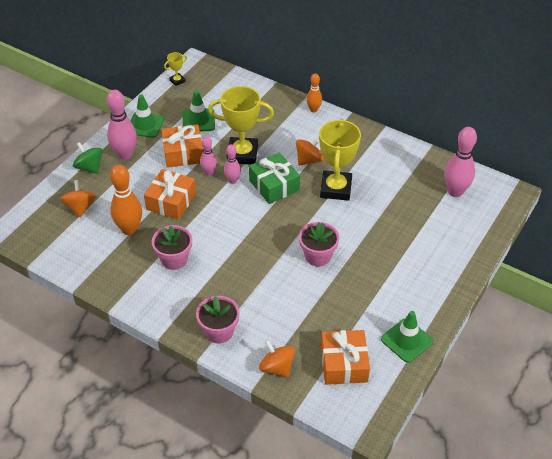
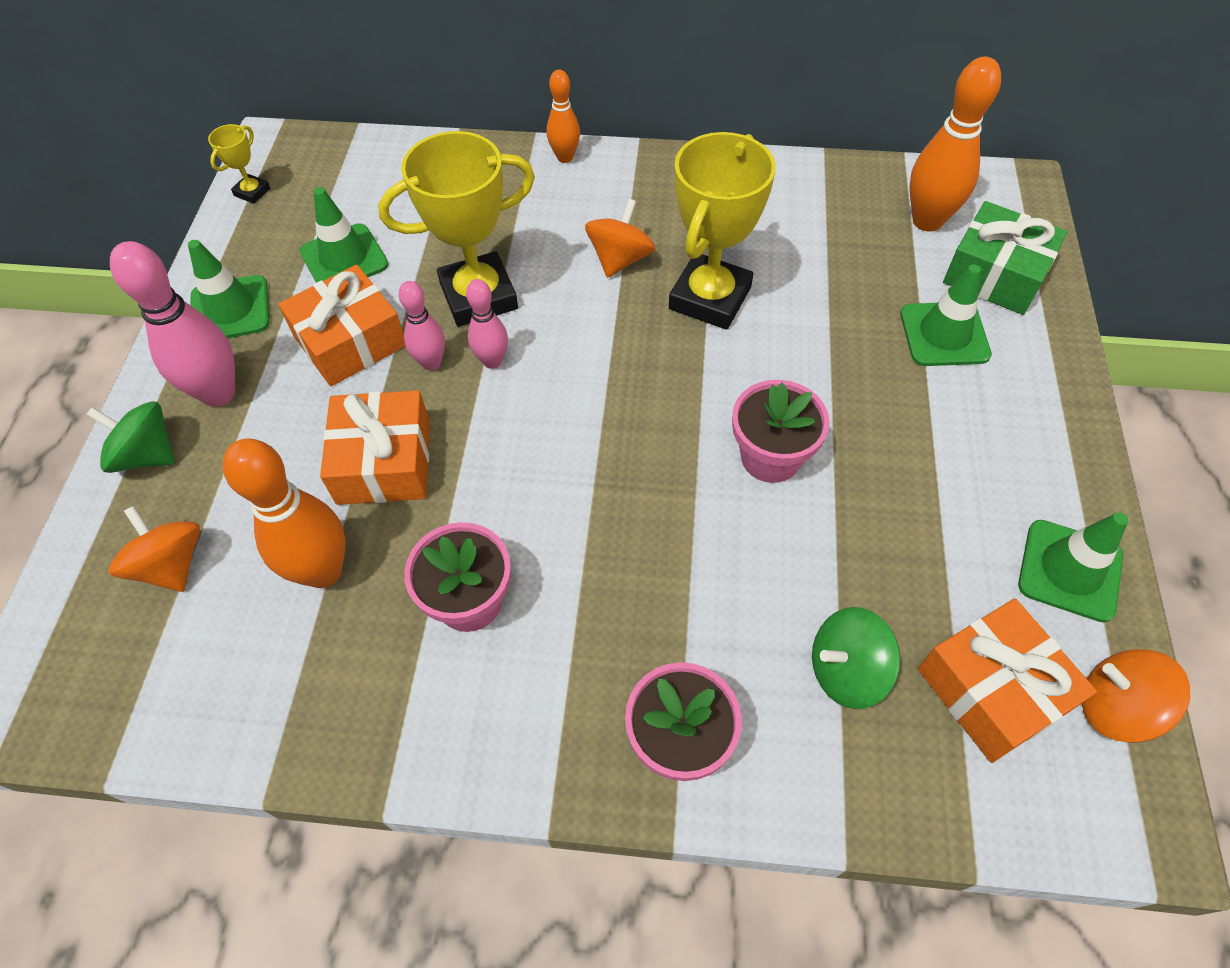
camera: 25 degrees left, 10 degrees up
green gift [249,152,300,204] -> green gift moved to [943,201,1067,315]
orange spinning top [259,340,295,378] -> orange spinning top moved to [1082,649,1190,743]
yellow trophy [319,119,361,201] -> yellow trophy turned 45 degrees clockwise [669,132,776,330]
pink bowling pin [444,127,477,197] -> orange bowling pin [909,57,1001,232]
none -> green spinning top [812,607,901,709]
none -> green traffic cone [900,264,992,366]

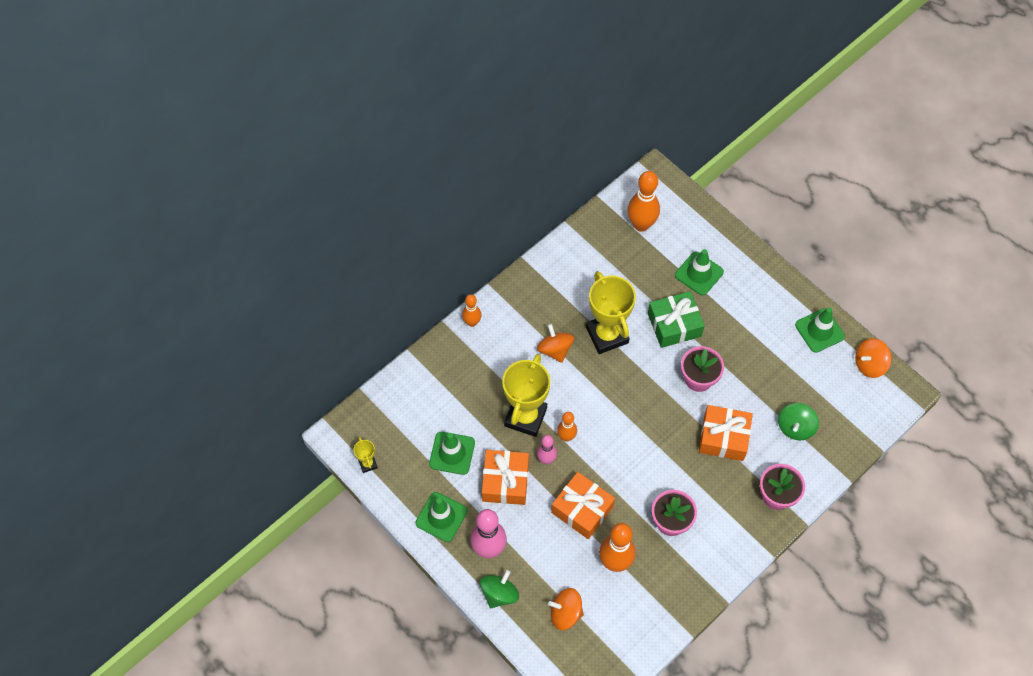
camera: 50 degrees left, 5 degrees up
green spinning top [86,401,175,473] -> green spinning top turned 150 degrees clockwise [480,570,519,608]
pink bowling pin [466,279,508,369] -> orange bowling pin [557,412,577,442]
orange gift [918,598,1097,763] -> orange gift moved to [699,405,753,461]
green gift [943,201,1067,315] -> green gift moved to [648,291,705,348]

